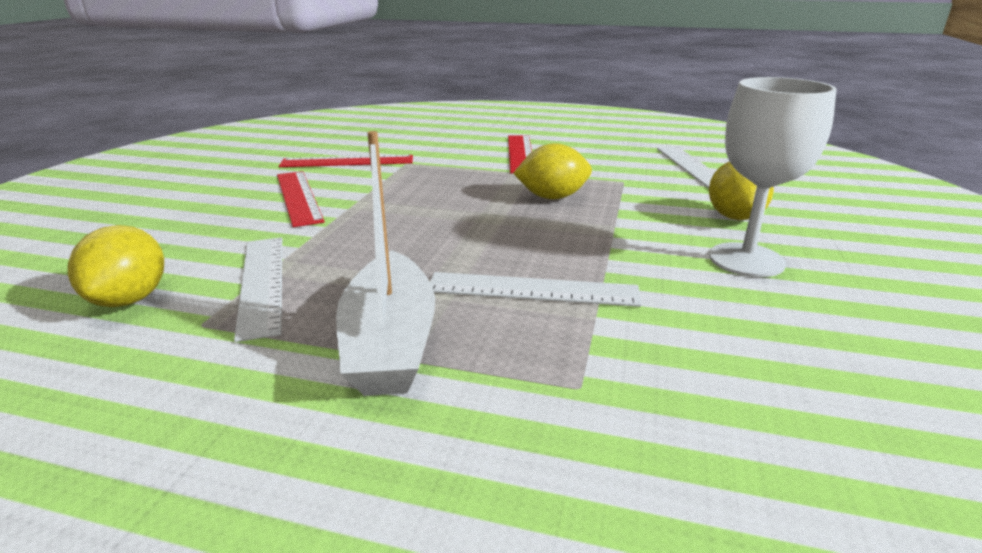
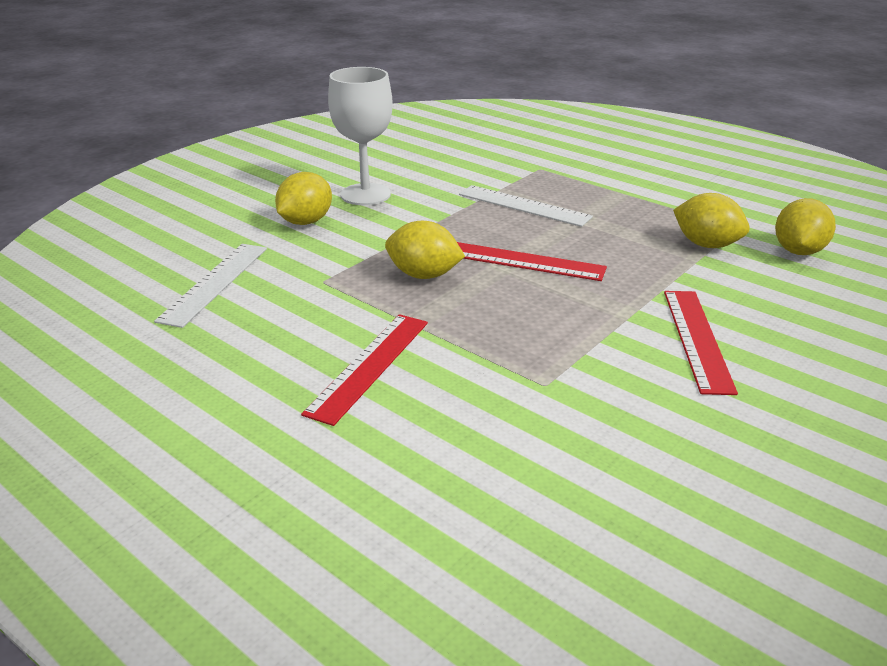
camera: 155 degrees left, 5 degrees up
white ruler [234,238,282,342] -> yellow lemon [673,193,750,248]
red ruler [279,155,413,167] -> red ruler moved to [457,242,607,281]
white boat [336,131,435,396] -> none

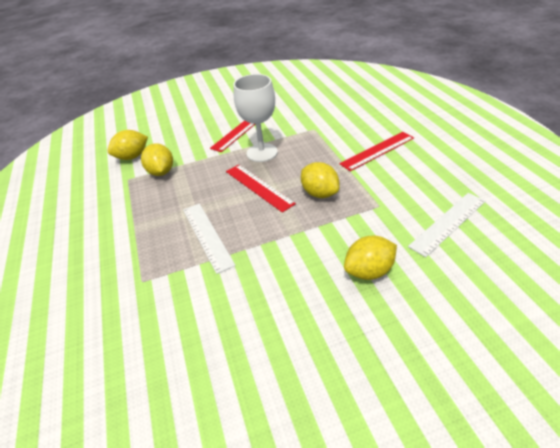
camera: 145 degrees left, 10 degrees up
white goblet [328,67,393,205] -> white goblet moved to [233,74,278,162]

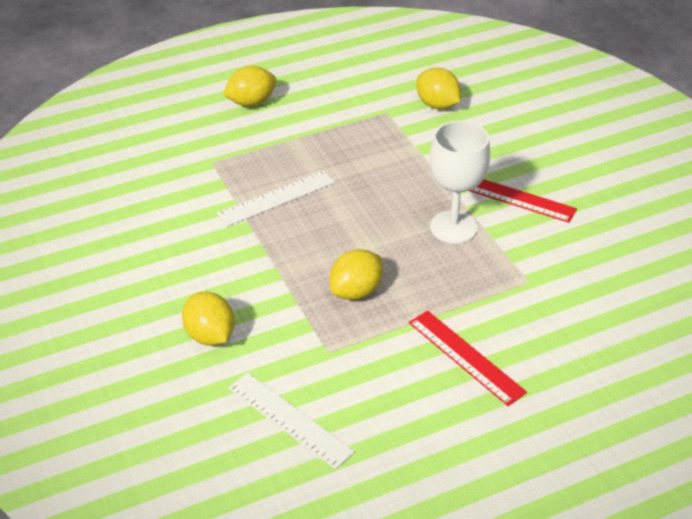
camera: 80 degrees right, 0 degrees up
yellow lemon [141,143,173,176] -> yellow lemon moved to [223,66,276,107]
red ruler [226,164,296,213] -> none

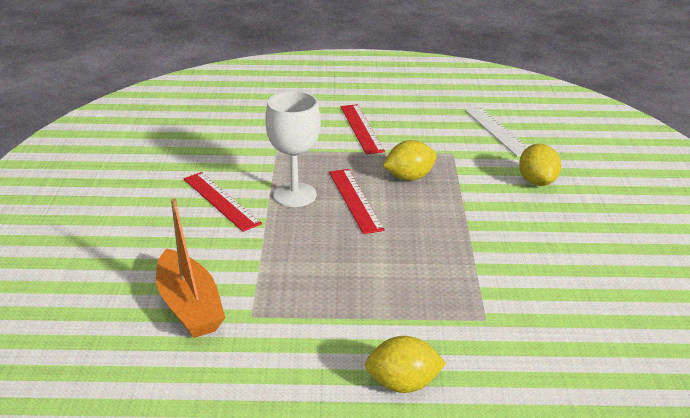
camera: 155 degrees left, 10 degrees down
white ruler [217,170,335,226] -> none
yellow lemon [417,68,461,109] -> orange boat [156,198,225,338]
none -> red ruler [329,169,385,234]

